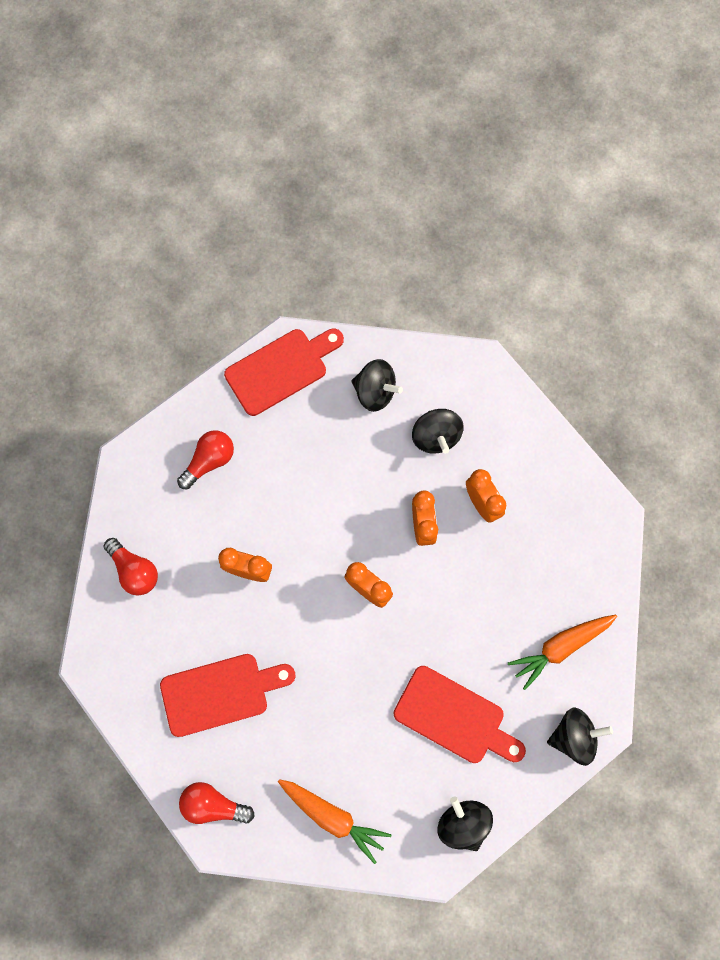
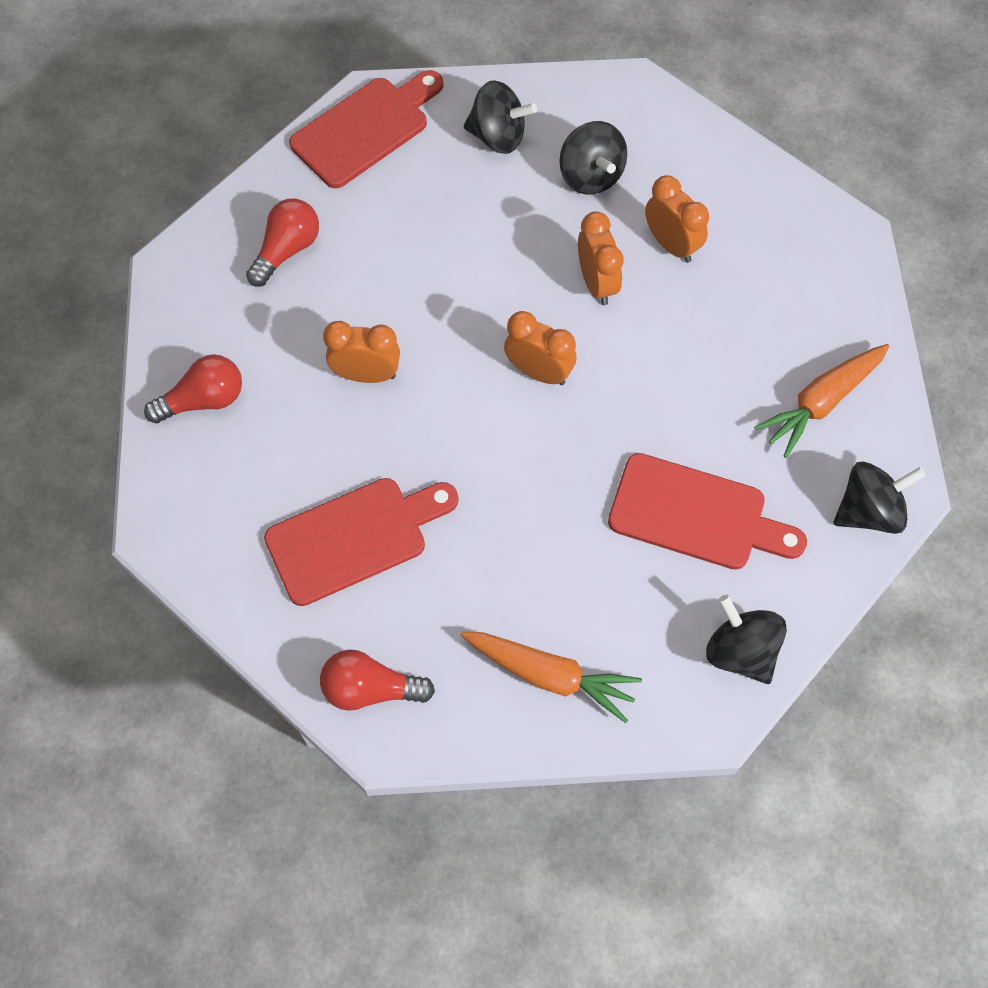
camera: 10 degrees left, 10 degrees down
red light bulb [103,538,158,596] -> red light bulb turned 60 degrees counterclockwise [144,354,242,424]

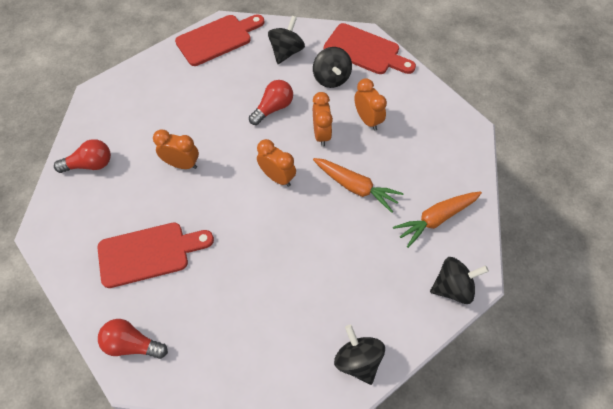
camera: 10 degrees right, 5 degrees down
red light bulb [246,199,319,287] -> red light bulb moved to [249,80,293,125]
orange carrot [461,632,642,723] -> orange carrot moved to [313,158,404,213]
black spinning top [464,80,537,154] -> black spinning top turned 90 degrees counterclockwise [268,16,305,64]
red cutting board [608,453,807,570] -> red cutting board moved to [324,23,416,74]

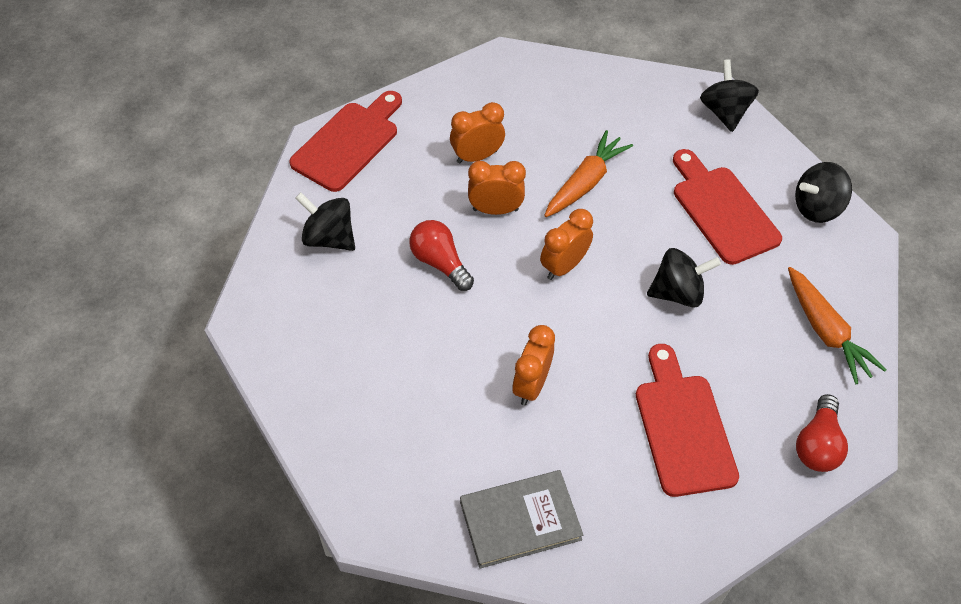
camera: 85 degrees left, 5 degrees down
red light bulb [54,139,111,173] -> grey book [460,470,583,569]
red cutting board [175,14,264,66] -> red cutting board moved to [673,149,782,265]
black spinning top [313,47,352,88] -> black spinning top moved to [647,248,721,308]
orange carrot [393,191,482,248] -> orange carrot moved to [788,267,887,384]

